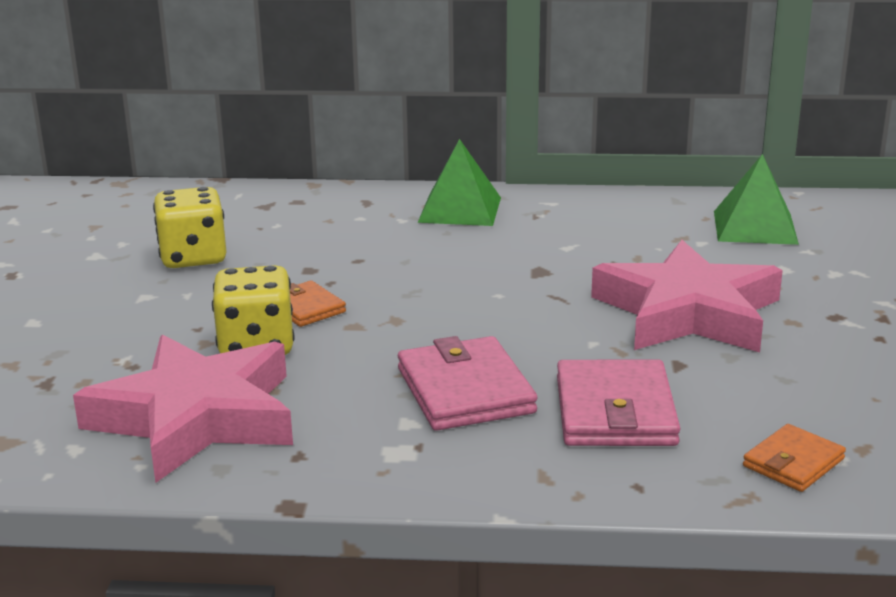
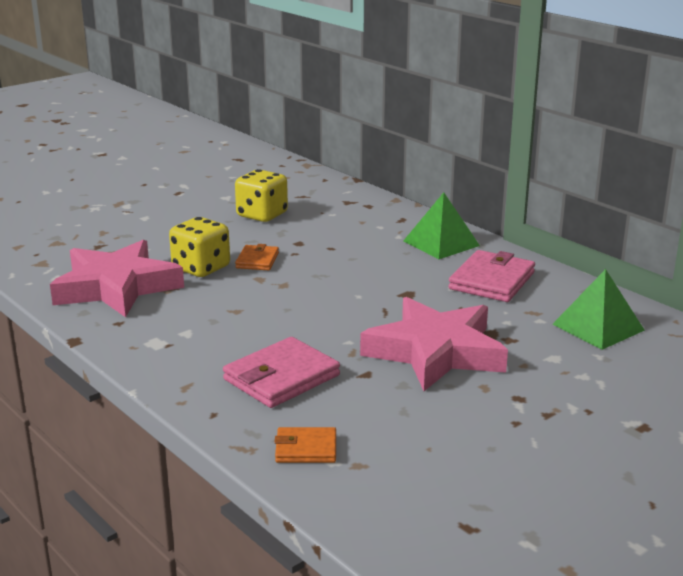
camera: 45 degrees right, 0 degrees up
pink wallet [398,336,537,431] -> pink wallet moved to [448,250,535,302]

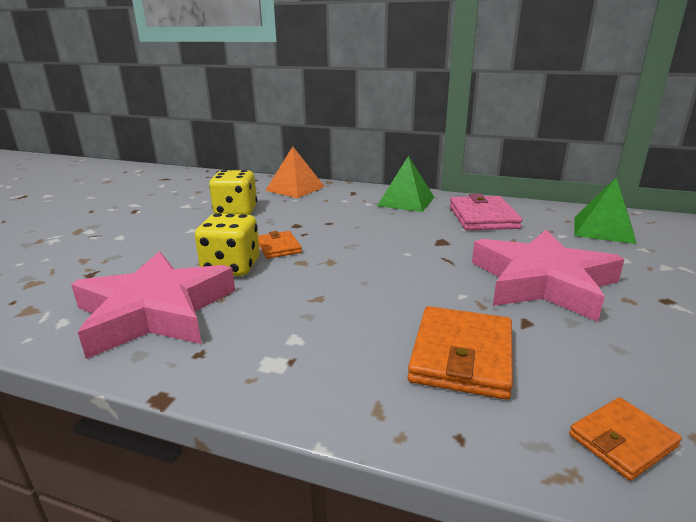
camera: 30 degrees left, 0 degrees up
pink wallet [223,337,340,408] -> orange wallet [407,306,513,400]
none -> orange pyramid [265,146,325,198]

